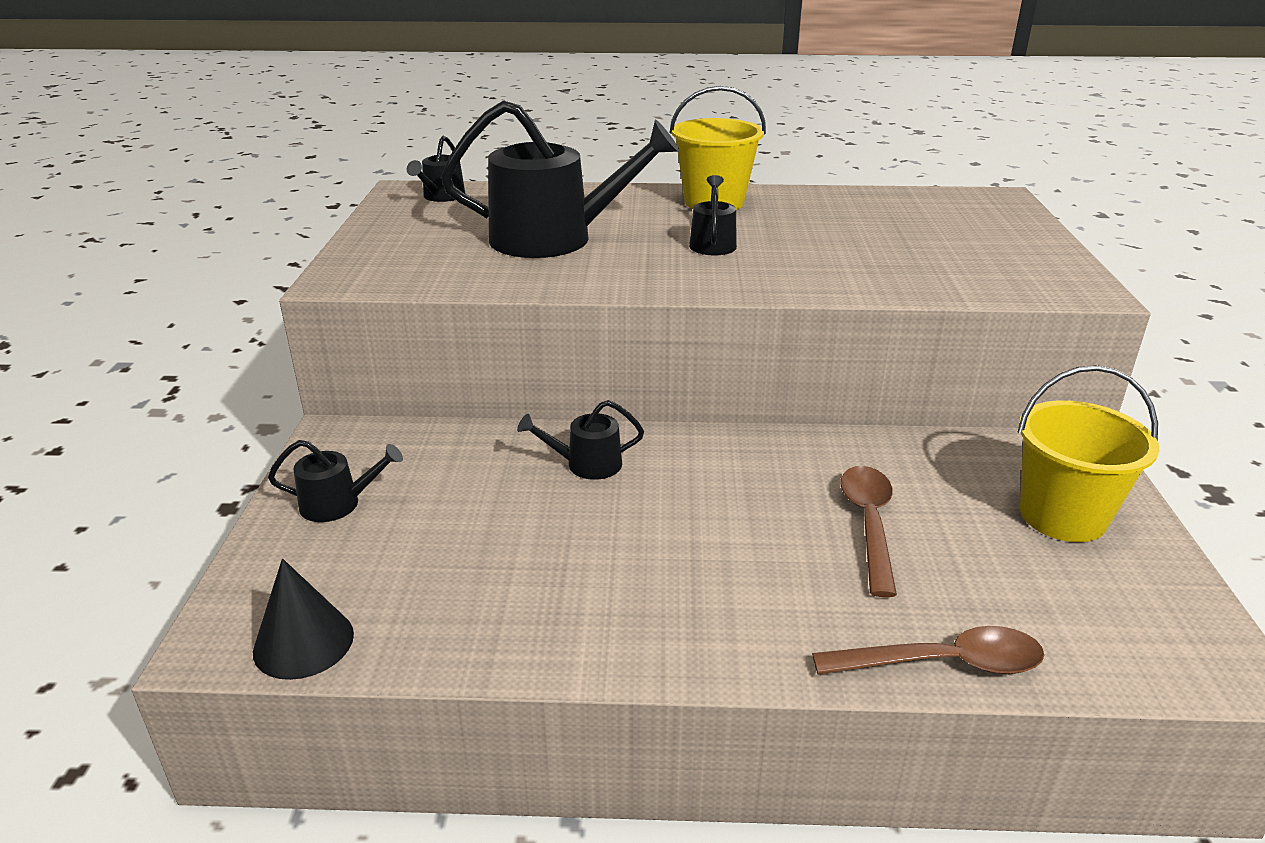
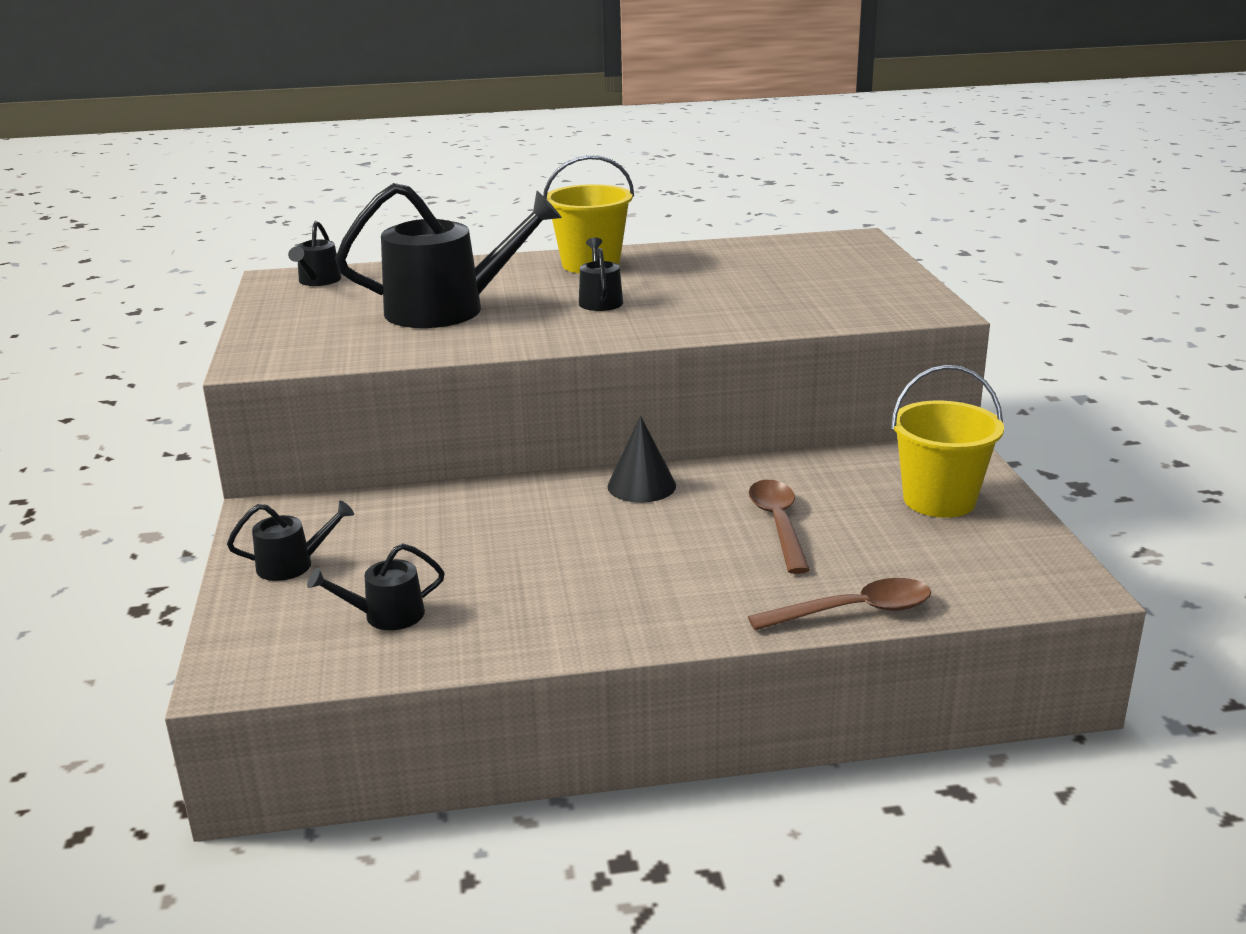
camera: 10 degrees left, 5 degrees down
black cone [253,559,354,680] -> black cone moved to [607,416,676,503]
black watering can [517,400,644,480] -> black watering can moved to [307,543,445,630]

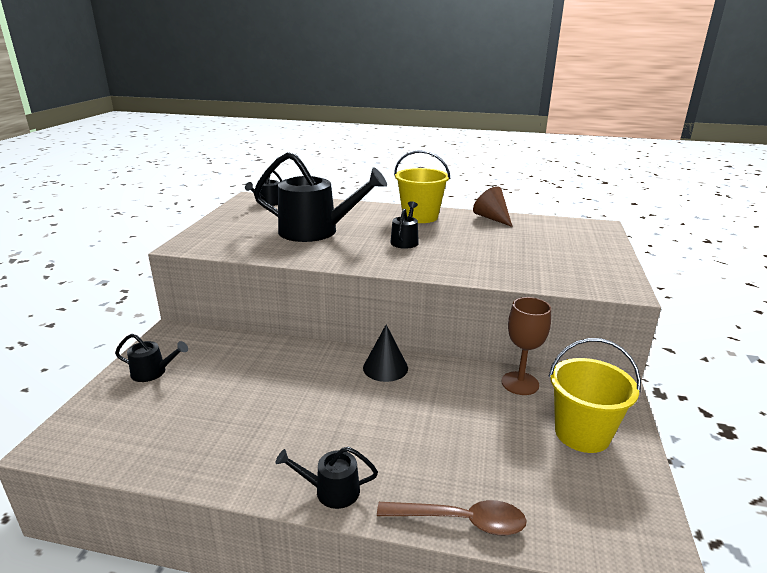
camera: 20 degrees right, 0 degrees up
black watering can [307,543,445,630] -> black watering can moved to [275,447,378,509]
brown spoon [749,480,810,574] -> none
none -> brown cone [473,186,513,227]
none -> brown goblet [501,297,551,395]

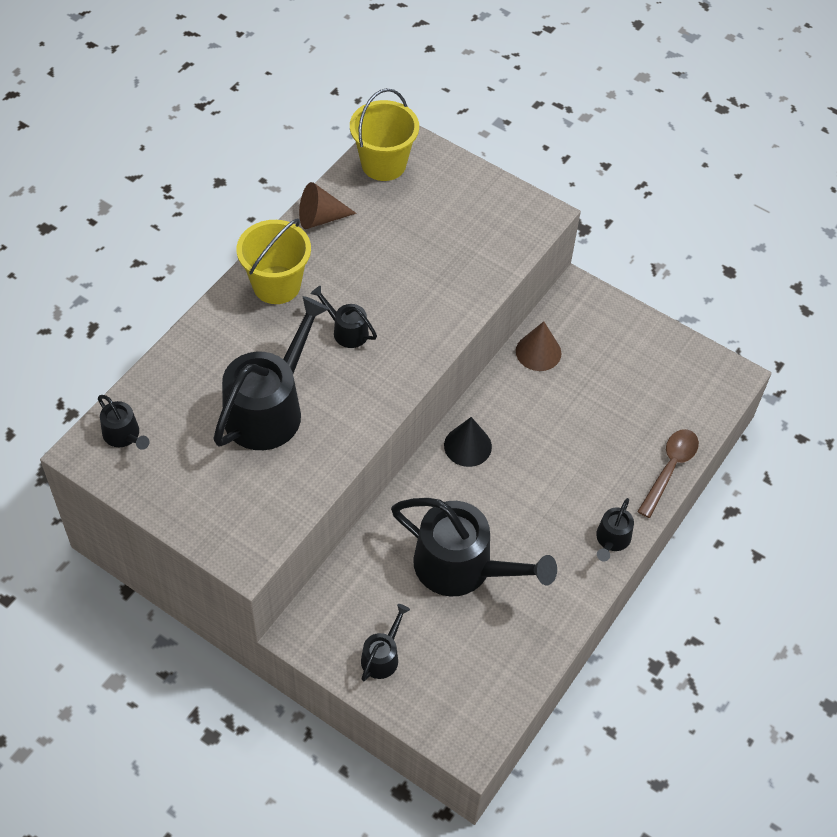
camera: 70 degrees left, 30 degrees up
brown goblet [501,297,551,395] -> brown cone [516,321,561,371]
yellow bucket [549,338,641,453] -> yellow bucket moved to [350,88,419,181]
none -> black watering can [391,498,557,596]

